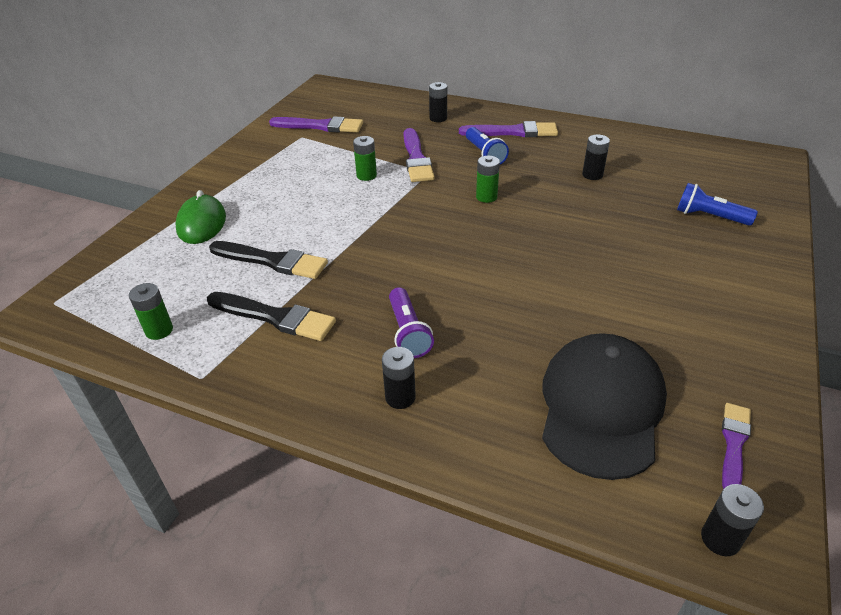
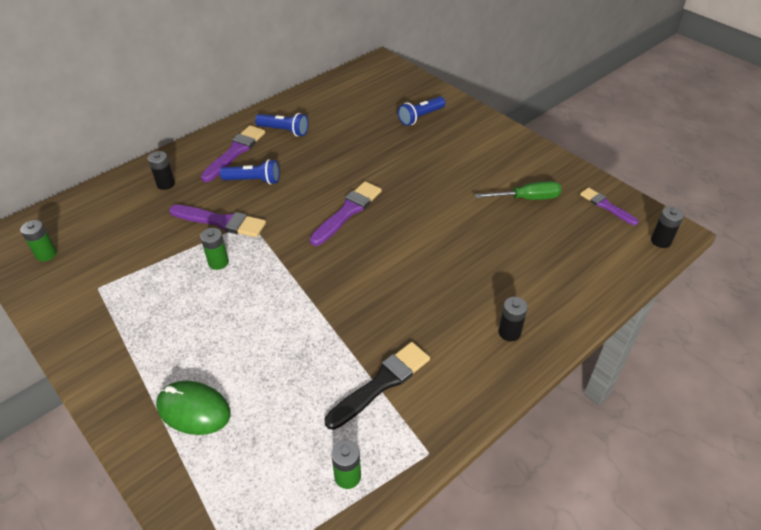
camera: 65 degrees left, 5 degrees up
black brush [209,241,328,279] -> none
purple brush [269,116,363,133] -> purple brush moved to [310,181,382,246]
purple flashlight [389,287,434,358] -> none
green battery [476,156,500,203] -> green battery moved to [20,220,57,262]
black cap [542,333,667,480] -> none
black battery [582,134,610,180] -> none
none -> blue flashlight [255,113,308,136]
none -> green screwdriver [475,181,562,200]

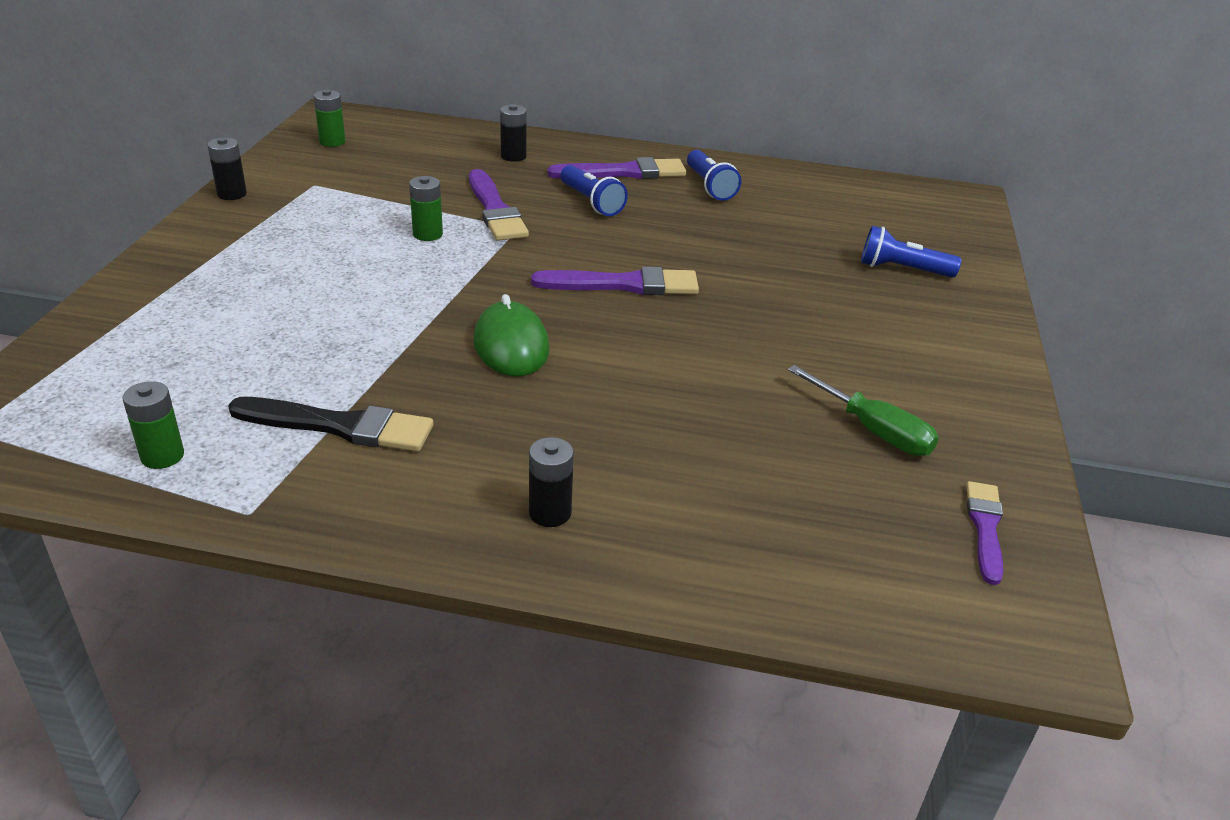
camera: 50 degrees right, 10 degrees down
green mouse [156,381,231,435] -> green mouse moved to [474,294,550,376]
black battery [651,207,684,248] -> black battery moved to [207,137,247,200]

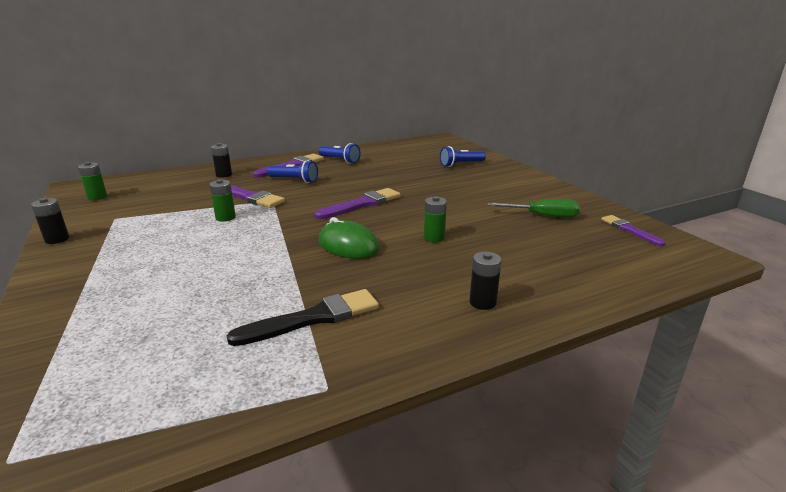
camera: 35 degrees left, 10 degrees down
green battery [123,381,184,469] -> green battery moved to [424,196,447,242]

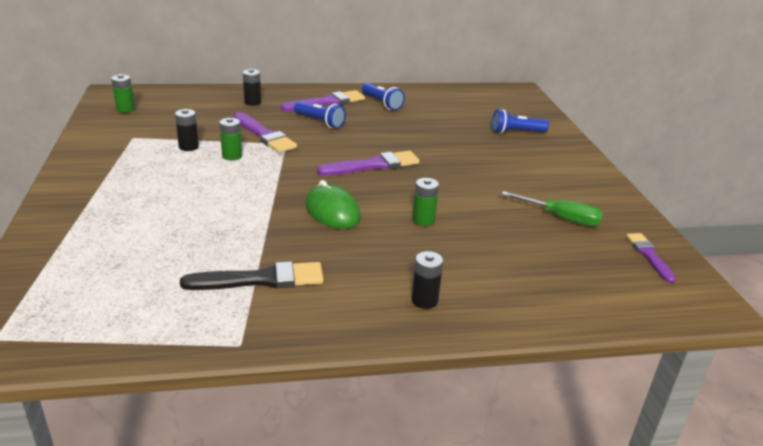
camera: 15 degrees right, 5 degrees up
black battery [31,198,69,244] -> black battery moved to [175,109,199,151]

